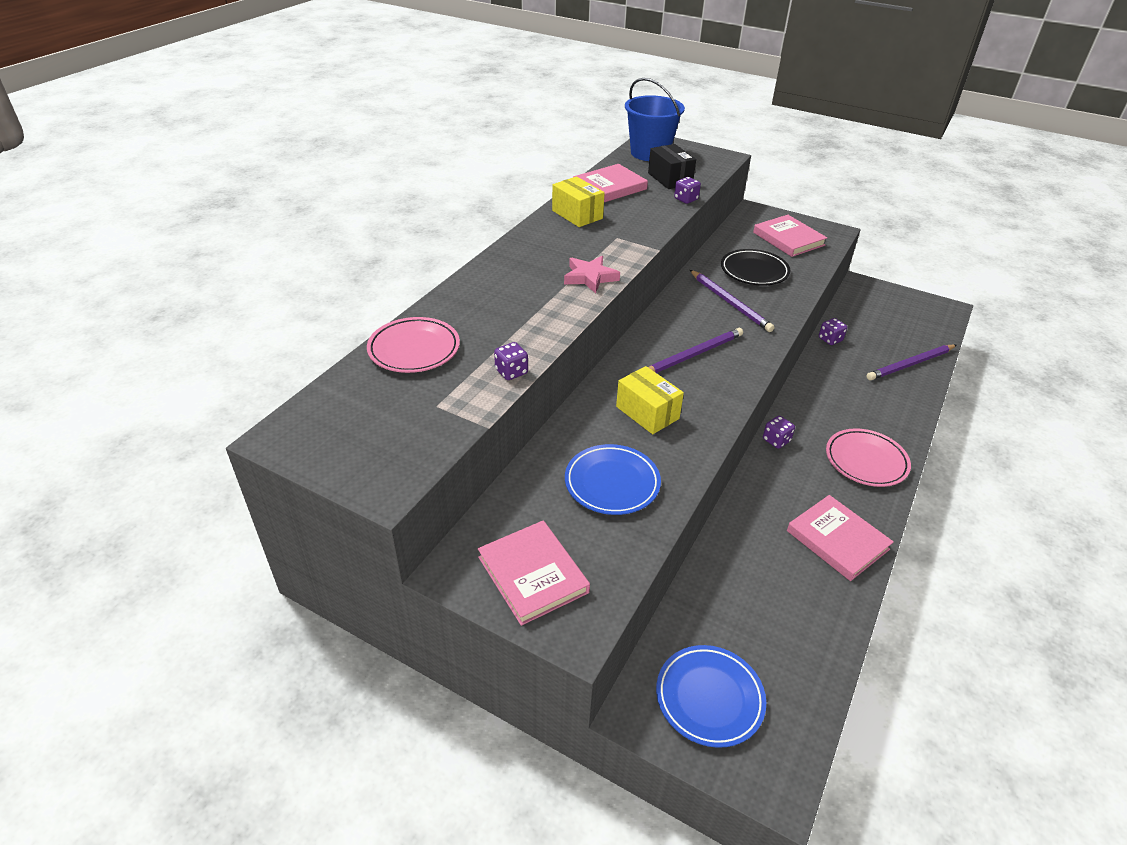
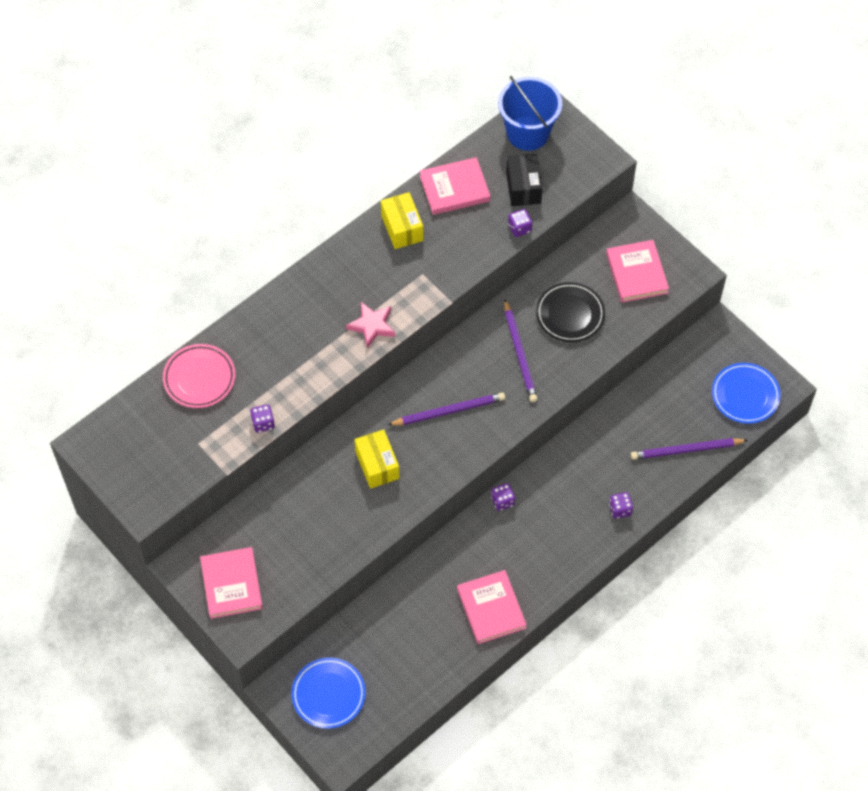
camera: 20 degrees right, 20 degrees up
blue plate [565,444,661,515] -> blue plate moved to [712,363,781,424]
purple dice [819,318,847,345] -> purple dice moved to [609,492,633,519]
pink plate [826,428,911,487] -> none

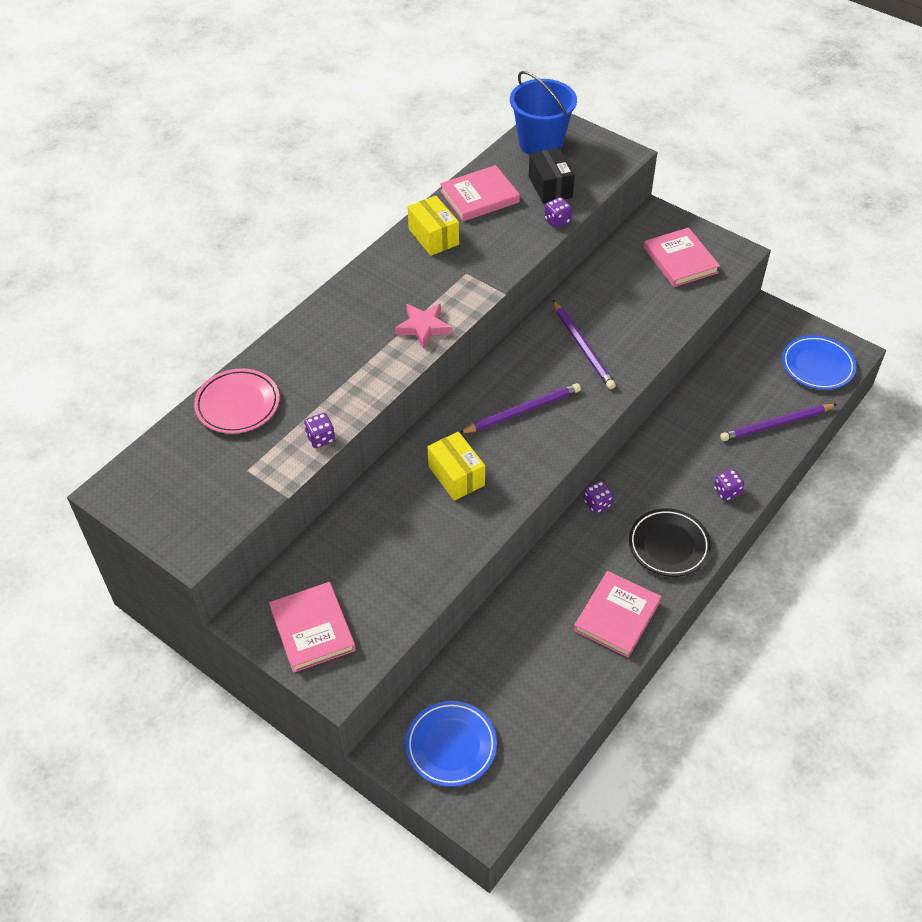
camera: 10 degrees left, 10 degrees down
pink book [457,570,527,644] -> pink book turned 60 degrees clockwise [574,571,661,658]
black plate [536,282,605,342] -> black plate moved to [629,508,711,577]

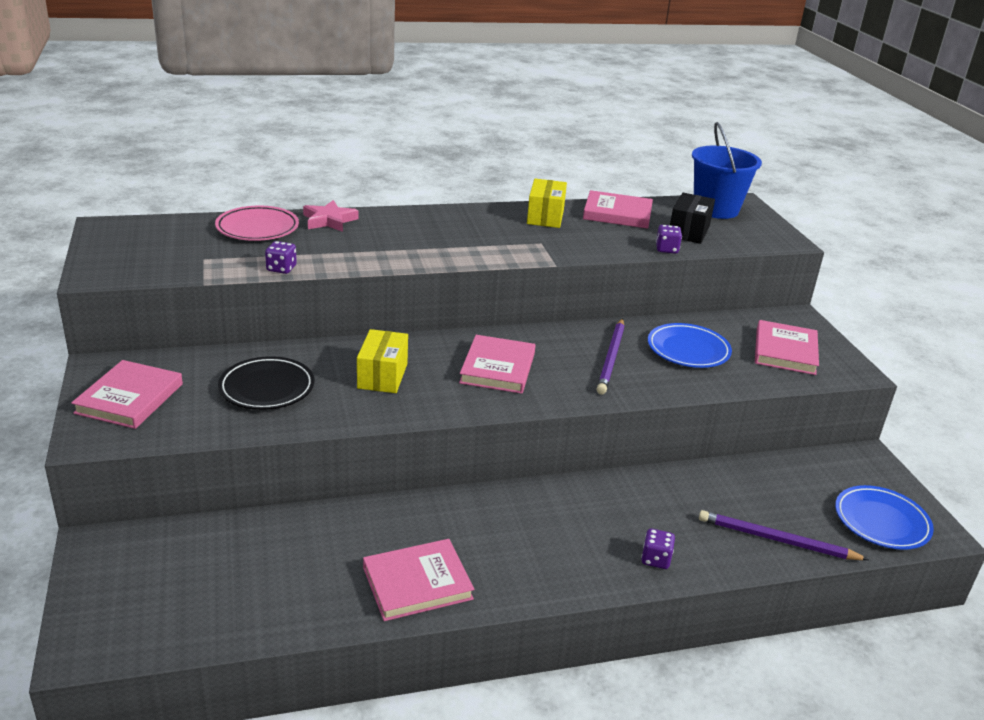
camera: 35 degrees right, 20 degrees down
pink star [395,303,452,349] -> pink star moved to [303,200,358,232]
blue plate [405,701,497,787] -> blue plate moved to [648,323,732,368]
purple pencil [459,383,581,434] -> pink book [459,335,536,394]
purple dice [584,481,613,514] -> none
black plate [629,508,711,577] -> black plate moved to [218,356,314,410]

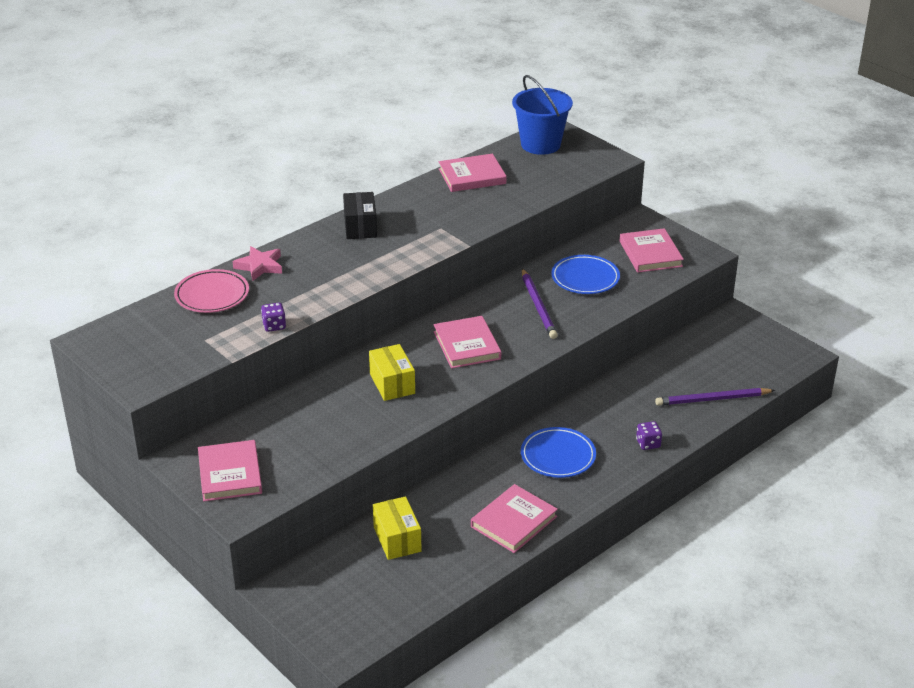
camera: 25 degrees left, 5 degrees up
black plate [218,356,314,410] -> none
yellow box [527,179,567,228] -> yellow box moved to [373,496,422,560]
purple dice [656,225,682,254] -> none
black box [670,193,715,244] -> black box moved to [343,192,377,239]
blue plate [835,485,934,550] -> blue plate moved to [521,427,596,478]

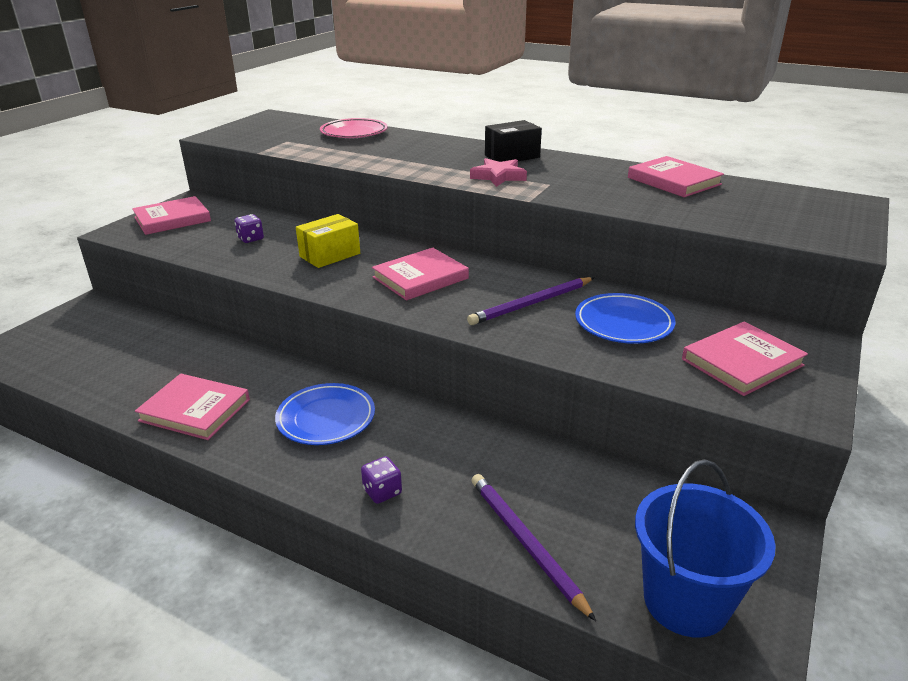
camera: 70 degrees right, 5 degrees down
pink star [232,246,282,281] -> pink star moved to [470,158,527,187]
purple dice [261,303,286,332] -> purple dice moved to [235,214,264,243]
yellow box [373,496,422,560] -> none
blue bucket [512,75,573,155] -> blue bucket moved to [635,459,776,638]

